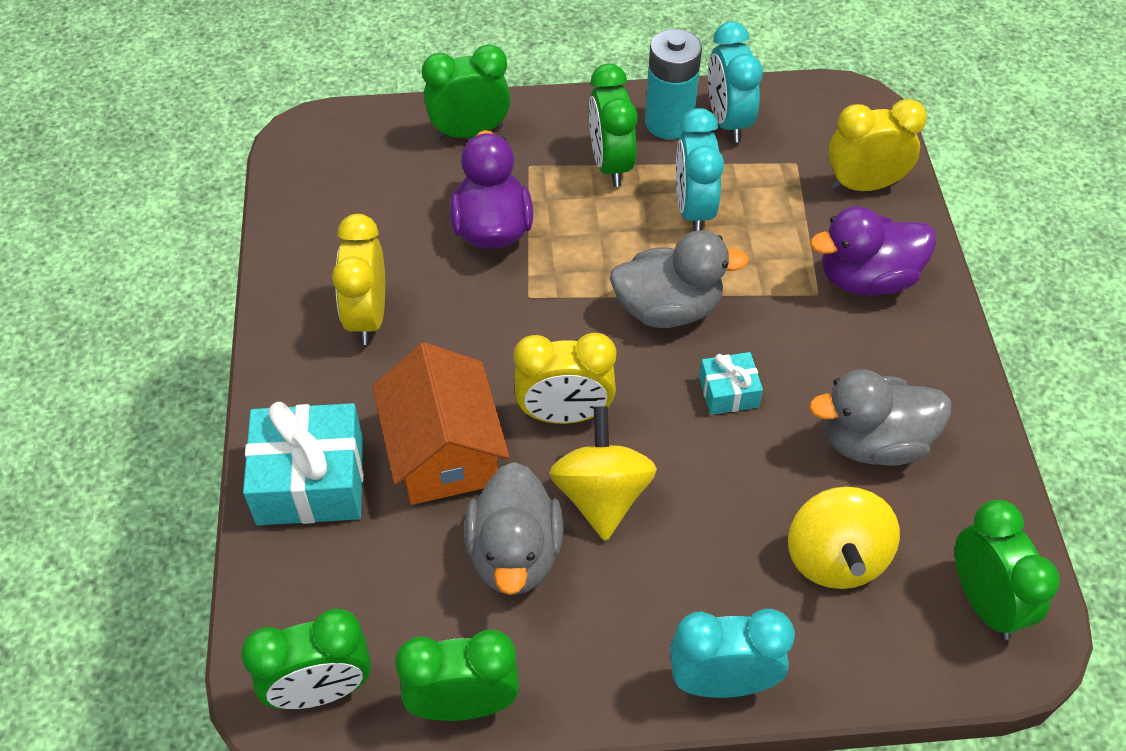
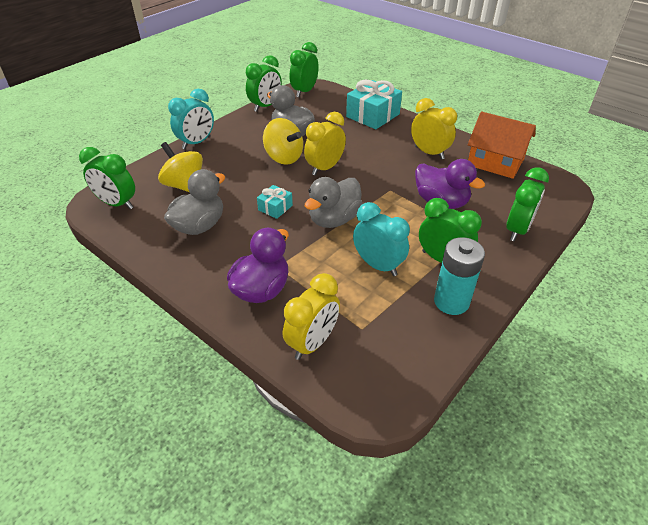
camera: 135 degrees right, 10 degrees down
orange house [372,342,509,505] -> orange house moved to [468,111,536,179]
turquoise clock [708,21,763,143] -> none

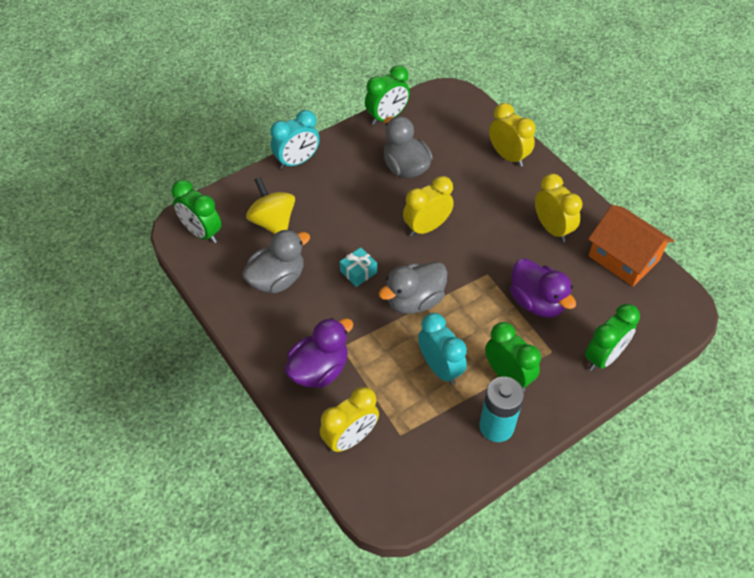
camera: 15 degrees right, 10 degrees up
yellow spinning top [263,118,303,165] -> none
green clock [289,42,319,97] -> none
turquoise gift [346,80,402,129] -> yellow clock [489,103,536,167]

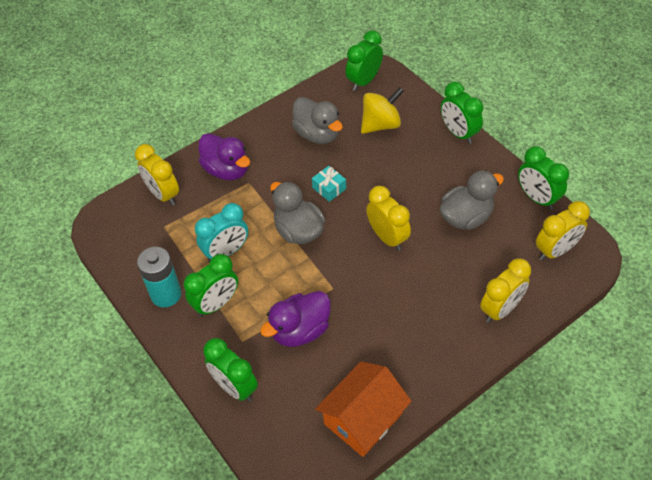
camera: 90 degrees right, 0 degrees up
turquoise clock [271,110,320,169] -> green clock [441,82,483,144]
yellow clock [535,173,583,242] -> yellow clock moved to [536,201,590,261]

